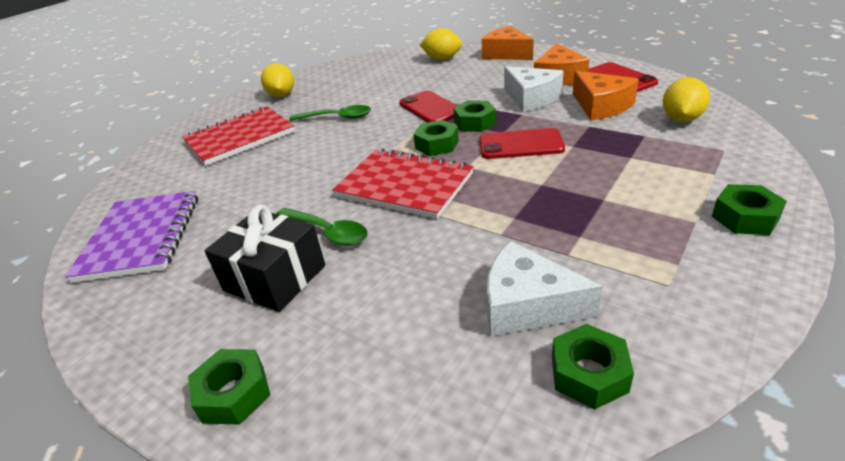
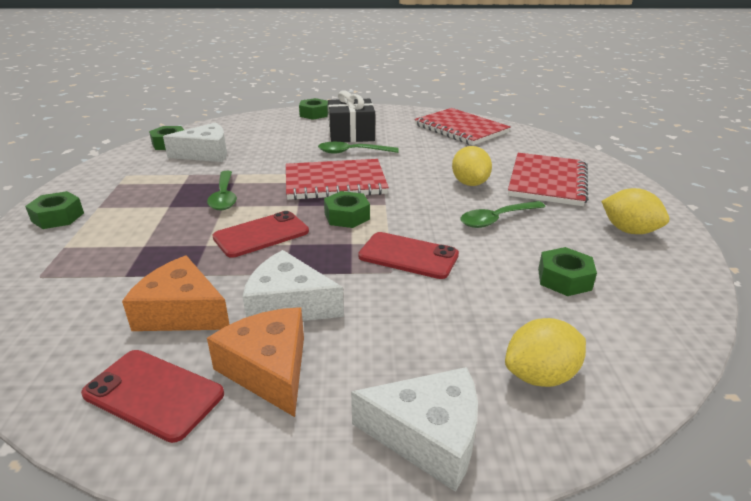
camera: 140 degrees right, 5 degrees down
purple notebook [65,191,198,283] -> red notebook [414,108,510,145]
green nut [453,100,496,132] -> green nut moved to [538,247,597,296]
orange cheese [482,26,534,60] -> white cheese [351,367,478,492]
yellow lemon [663,77,710,122] -> yellow lemon moved to [452,146,492,186]
none -> green spoon [207,171,237,210]

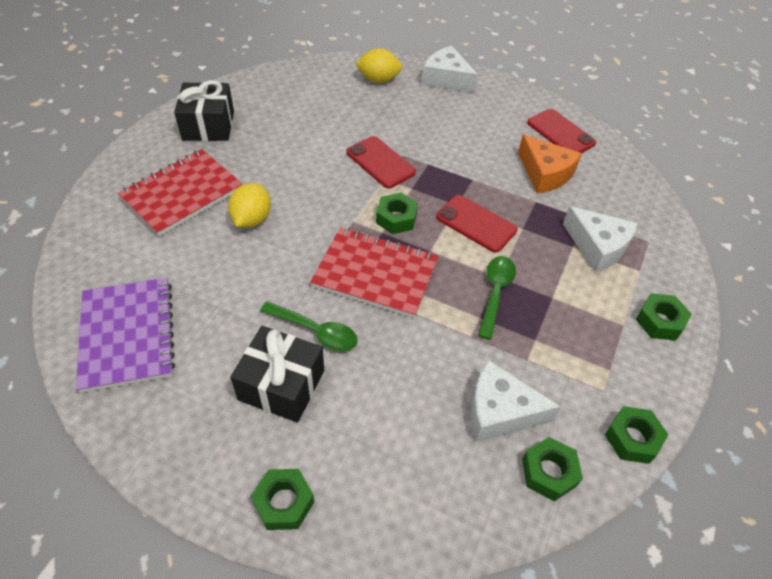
camera: 155 degrees left, 20 degrees up
orange cheese [207,307,304,417] -> none
red phone [212,211,309,258] -> red phone turned 45 degrees clockwise [436,195,518,252]
white cheese [243,250,344,321] -> white cheese moved to [563,206,638,273]
red notebook [414,108,510,145] -> purple notebook [76,278,175,393]
green spoon [461,201,546,228] -> none
green nut [538,247,597,296] -> green nut moved to [605,406,669,464]
yellow lemon [601,188,669,234] -> black gift [174,80,234,141]

